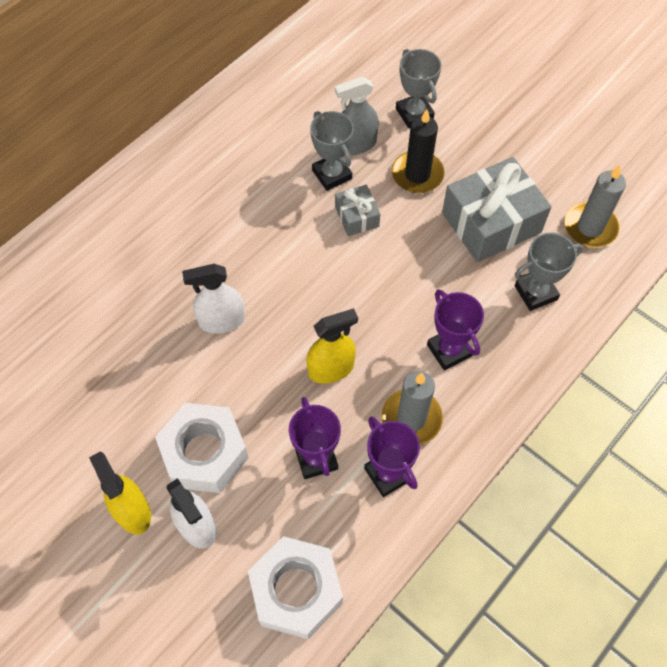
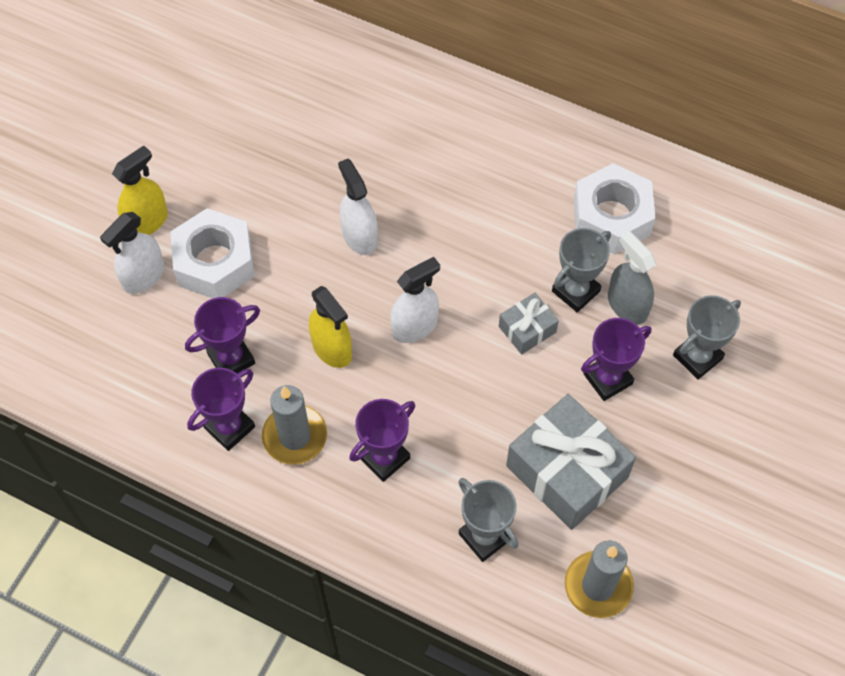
camera: 75 degrees right, 0 degrees up
white nut [248,536,343,639] -> white nut moved to [574,163,656,254]
black candle [392,109,445,193] -> purple trophy [581,318,651,401]
none -> white spray bottle [390,257,440,343]

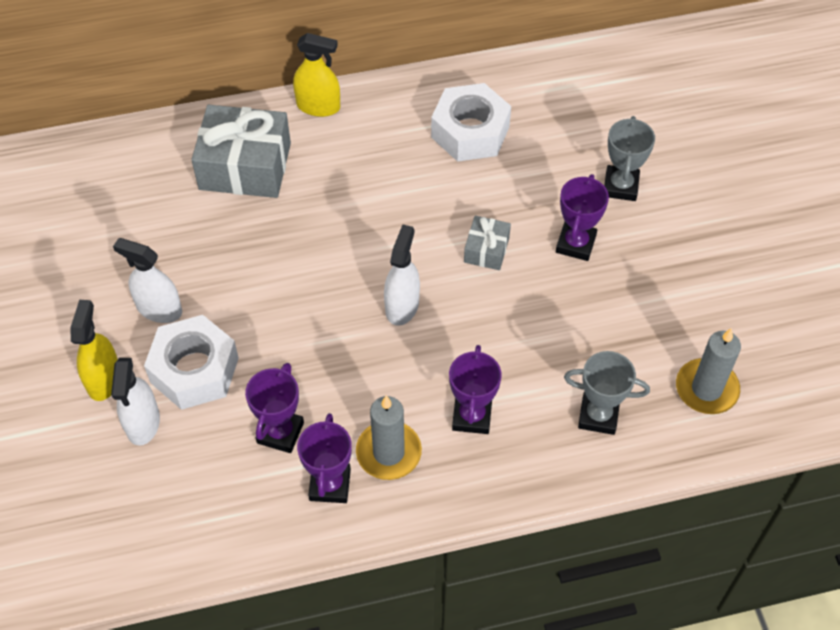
camera: 40 degrees left, 5 degrees down
yellow spray bottle [309,286,352,368] -> yellow spray bottle moved to [293,33,340,117]
white spray bottle [338,159,378,255] -> white spray bottle moved to [113,238,182,323]
grey gift [506,394,636,530] -> grey gift moved to [191,105,291,198]
grey trophy [552,228,611,312] -> none
grey spray bottle [608,231,656,325] -> none

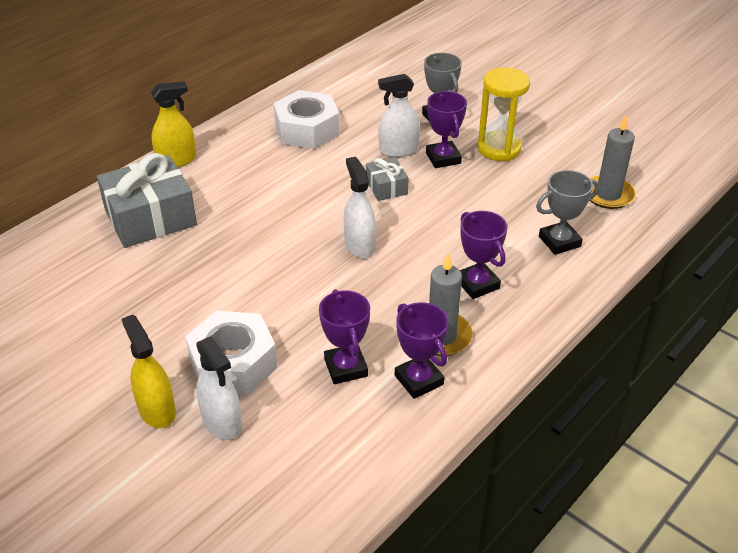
camera: 35 degrees left, 15 degrees down
white spray bottle [113,238,182,323] -> white spray bottle moved to [378,74,420,157]
none -> yellow hourglass [477,67,530,161]

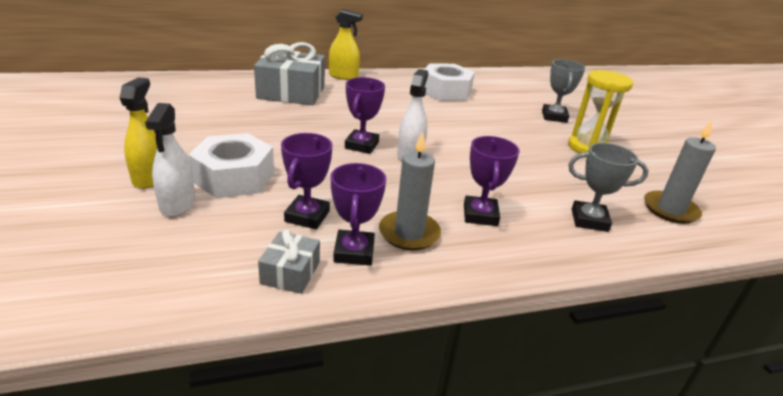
camera: 30 degrees right, 10 degrees down
grey gift [366,157,409,201] -> grey gift moved to [258,230,320,294]
white spray bottle [378,74,420,157] -> none
purple trophy [426,91,467,168] -> purple trophy moved to [345,77,385,154]

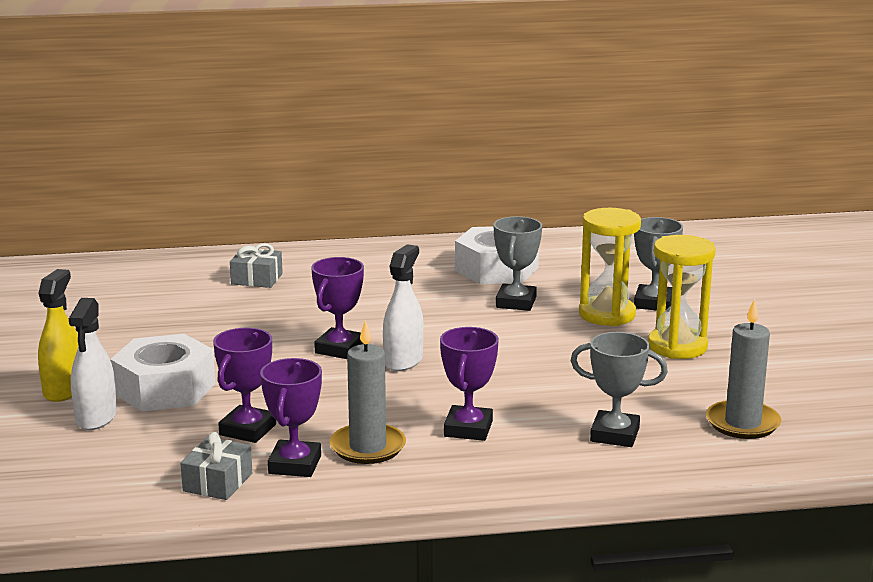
camera: 10 degrees right, 10 degrees down
grey gift [254,42,325,105] -> grey gift [230,243,283,288], size x0.50
yellow spray bottle [329,9,363,80] -> none
none -> grey trophy [494,216,542,311]
none -> yellow hourglass [579,208,641,326]

